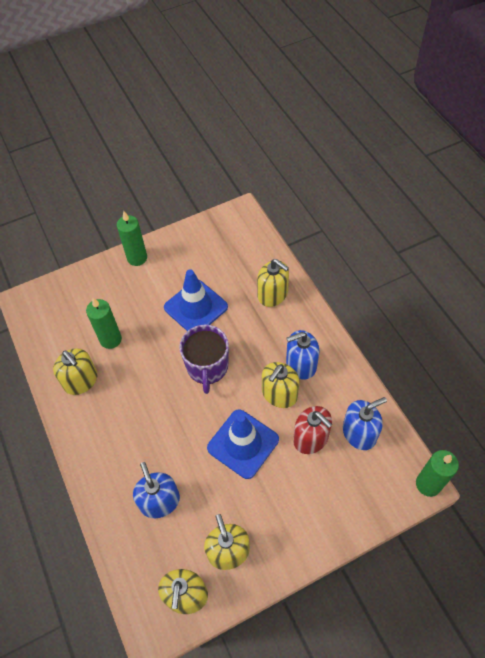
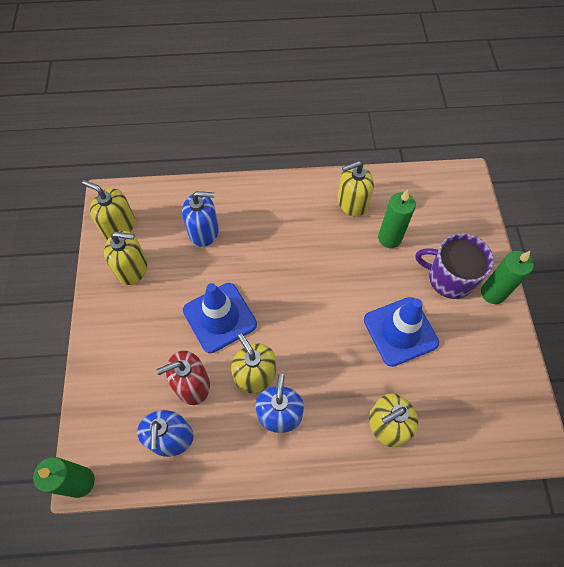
camera: 110 degrees right, 5 degrees up
purple mug [179,325,229,394] -> purple mug moved to [415,233,494,299]

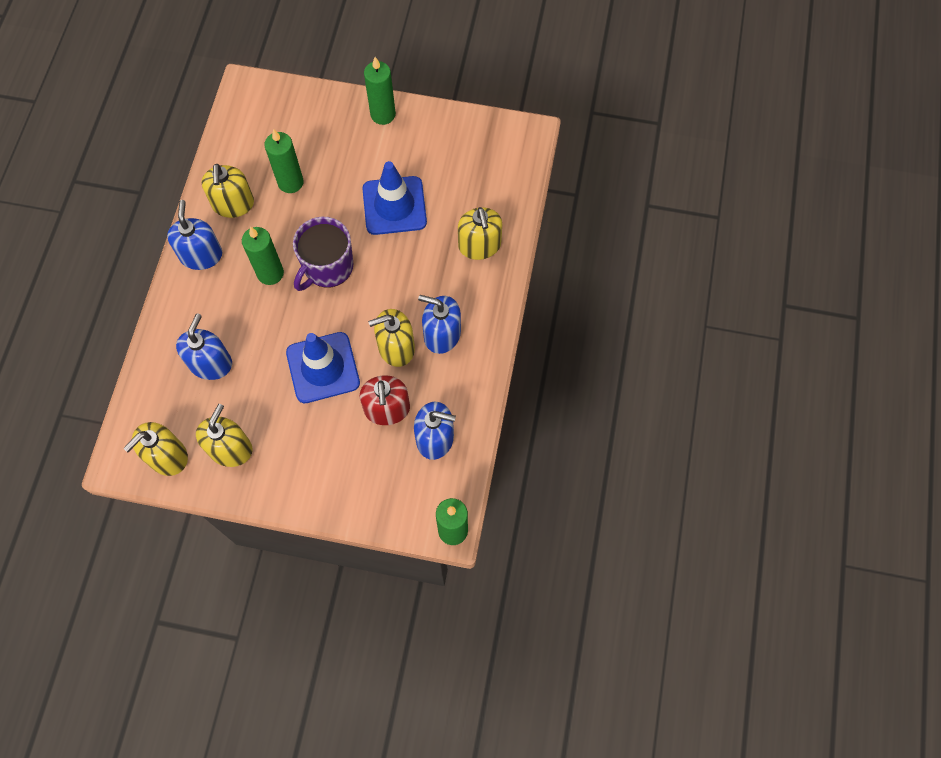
camera: 75 degrees left, 5 degrees up
purple mug [415,233,494,299] -> purple mug moved to [293,217,354,291]
none -> blue soap dispenser [167,200,222,270]
none -> green candle [242,227,284,285]

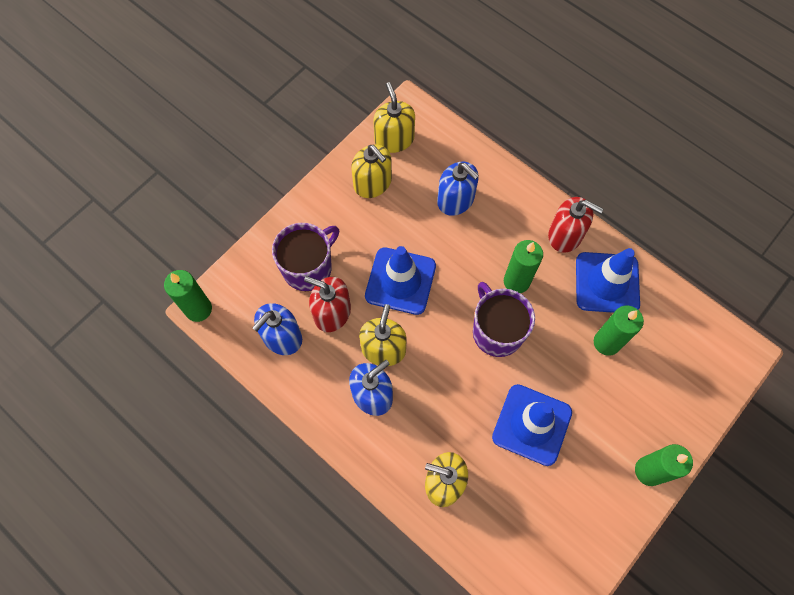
camera: 120 degrees right, 0 degrees up
blue soap dispenser [167,200,222,270] -> red soap dispenser [548,197,603,253]
yellow soap dispenser [202,164,254,218] -> blue traffic cone [576,248,640,313]
none -> purple mug [272,223,339,291]

